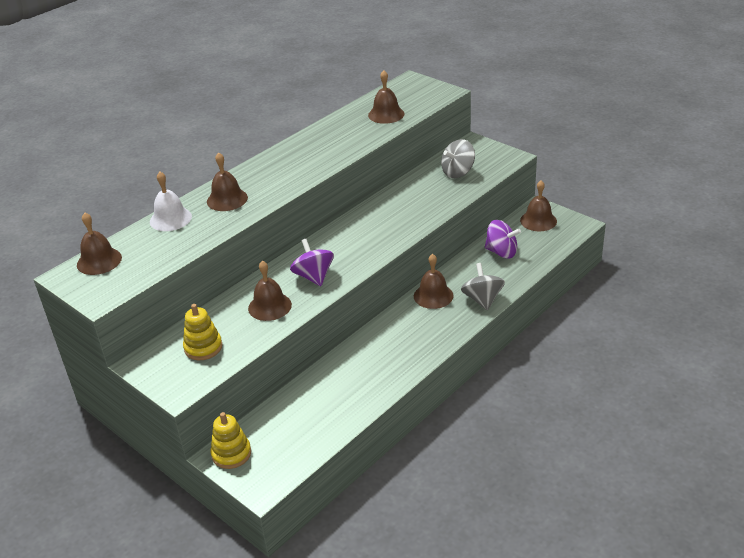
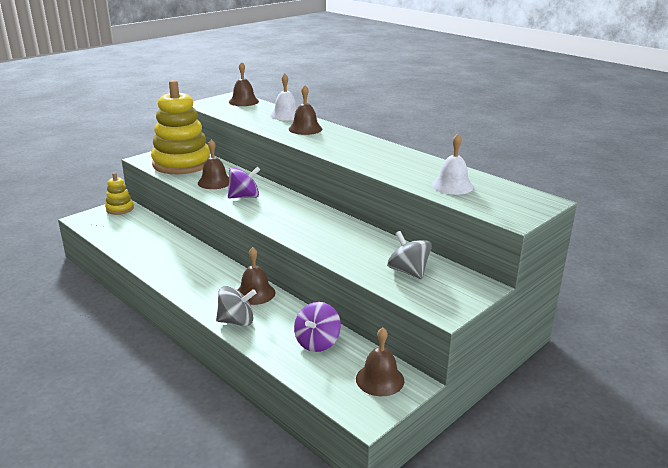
camera: 90 degrees right, 10 degrees down
yellow stacking toy [183,304,222,360] -> yellow stacking toy [151,80,210,174], size x2.14
brown bell [368,70,404,124] -> white bell [432,134,474,195]

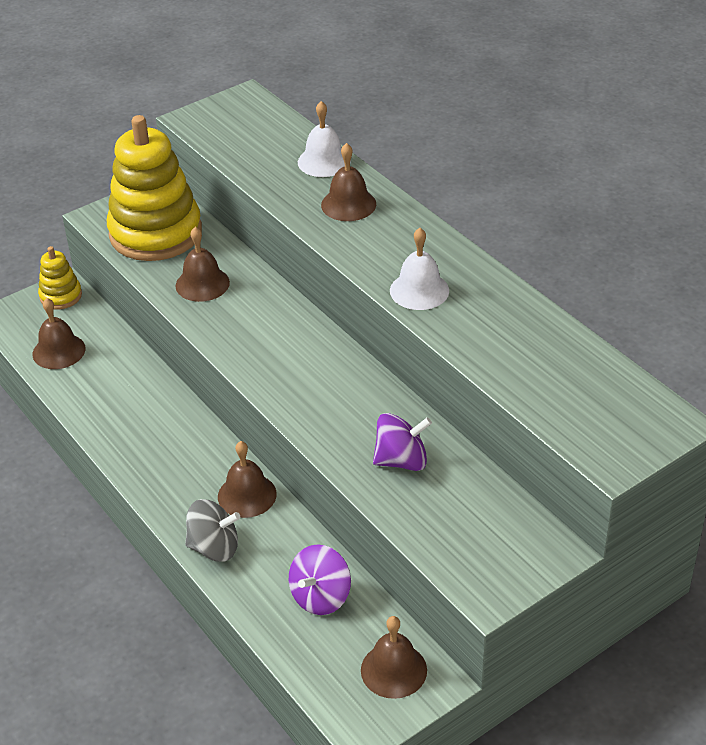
camera: 10 degrees right, 15 degrees up
purple spinning top [228,166,261,198] -> purple spinning top moved to [373,413,432,471]
brown bell [229,62,259,106] -> brown bell moved to [33,298,85,369]
grey spinning top [387,231,432,279] -> none
white bell [432,134,474,195] -> white bell moved to [390,228,449,310]

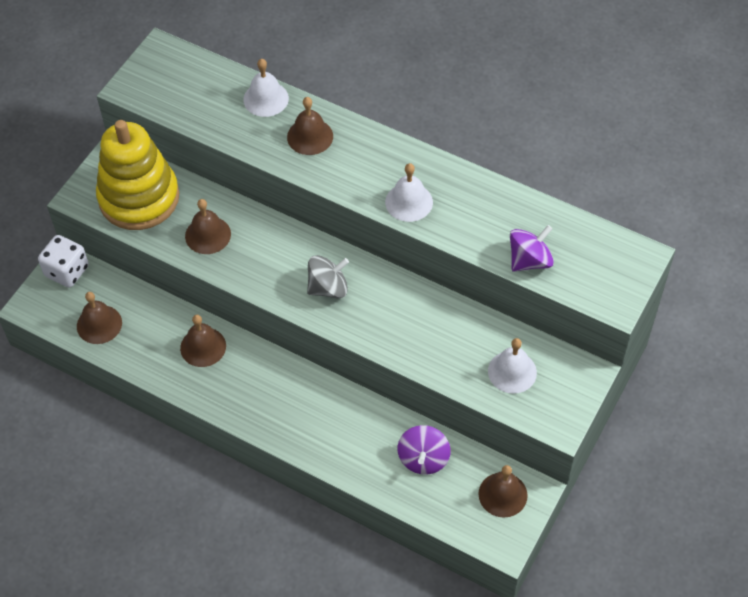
camera: 25 degrees left, 15 degrees up
yellow stacking toy [38,246,82,309] -> white dice [38,235,89,288]
grey spinning top [185,499,240,562] -> grey spinning top moved to [307,255,349,299]
brown bell [218,441,277,518] -> brown bell moved to [180,315,226,367]
purple spinning top [373,413,432,471] -> purple spinning top moved to [510,225,554,272]
none -> white bell [488,338,537,394]

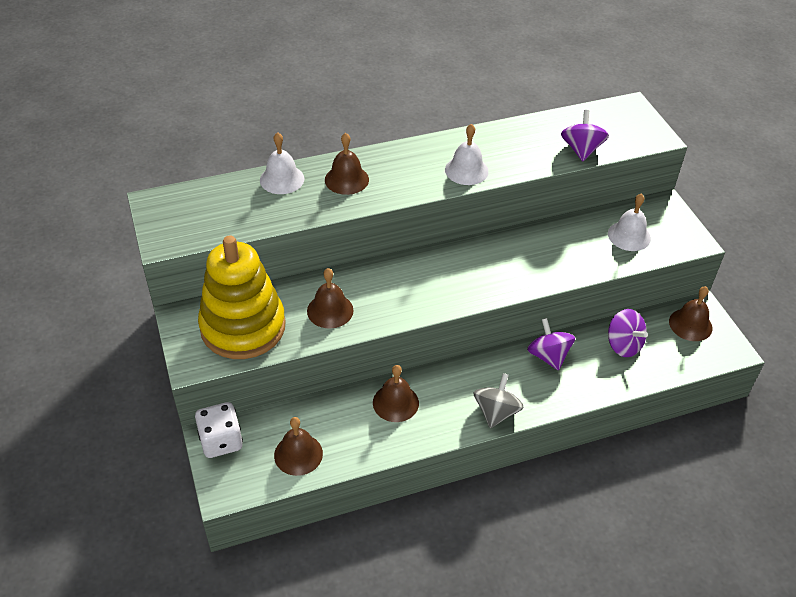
camera: 50 degrees left, 10 degrees down
grey spinning top [307,255,349,299] -> grey spinning top moved to [474,373,524,428]
none -> purple spinning top [527,318,575,371]

